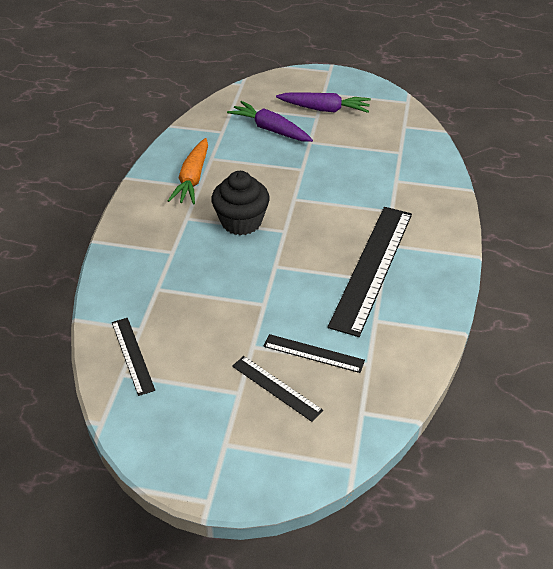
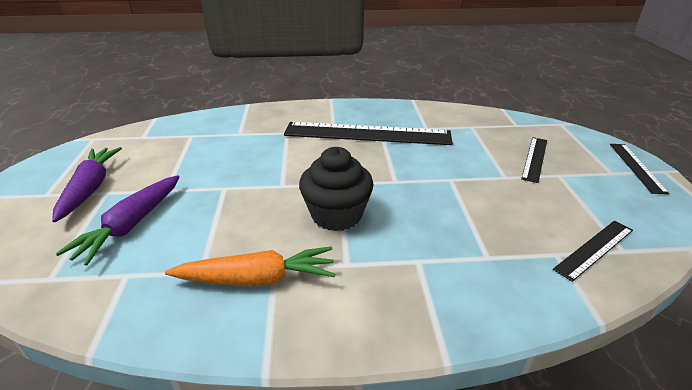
camera: 105 degrees left, 10 degrees down
black ruler [263,334,365,373] -> black ruler moved to [610,144,669,194]

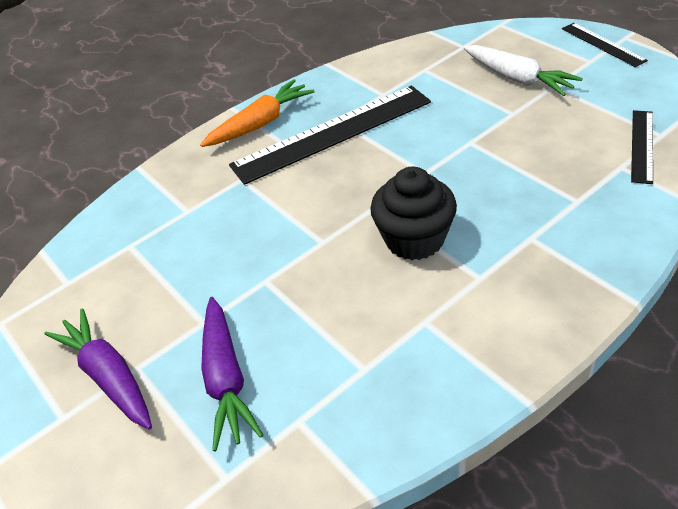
camera: 30 degrees left, 10 degrees up
orange carrot [165,246,336,286] -> orange carrot moved to [200,79,315,147]
black ruler [521,137,547,183] -> white carrot [463,45,583,96]

